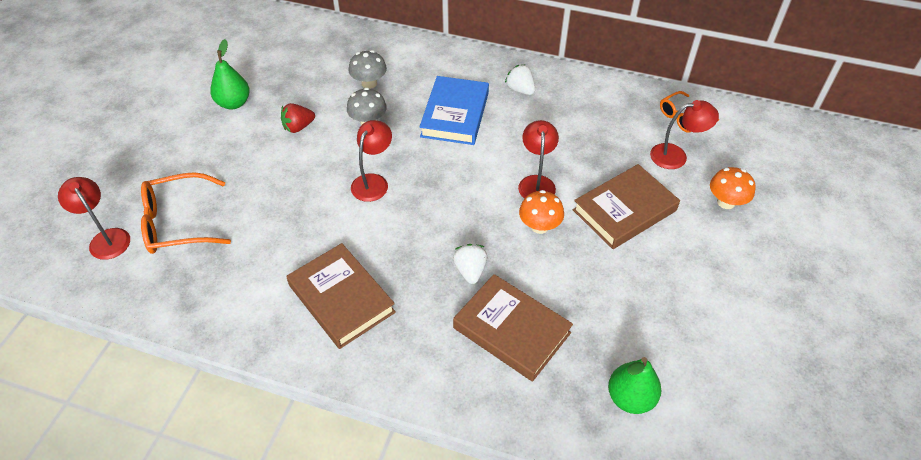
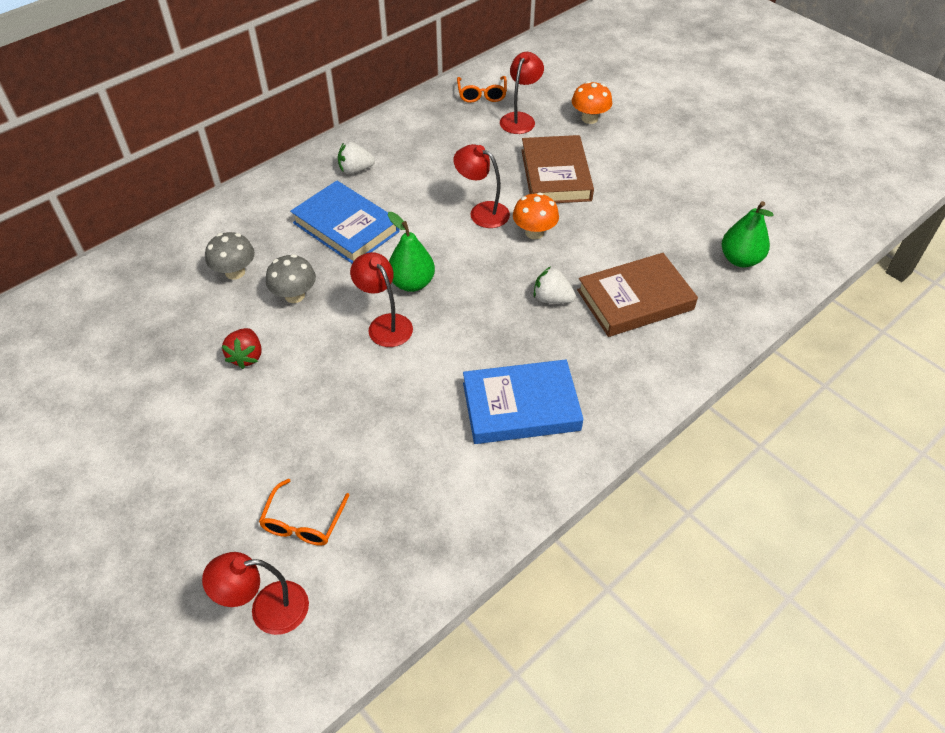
camera: 60 degrees left, 0 degrees up
orange glasses [141,172,231,254] -> orange glasses [259,479,349,546], size x0.61
green pear [210,39,250,109] -> green pear moved to [388,212,435,292]
brown book [287,243,396,349] -> blue book [463,359,584,444]

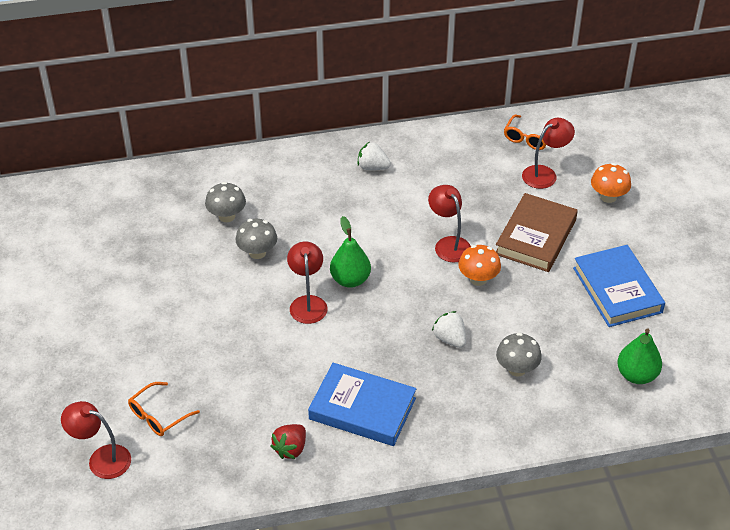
camera: 30 degrees right, 5 degrees down
red strawberry [222,328,261,369] -> red strawberry moved to [270,424,306,459]
blue book [290,181,400,263] -> blue book moved to [573,245,665,327]
brown book [577,253,698,337] -> grey mushroom [496,332,542,377]

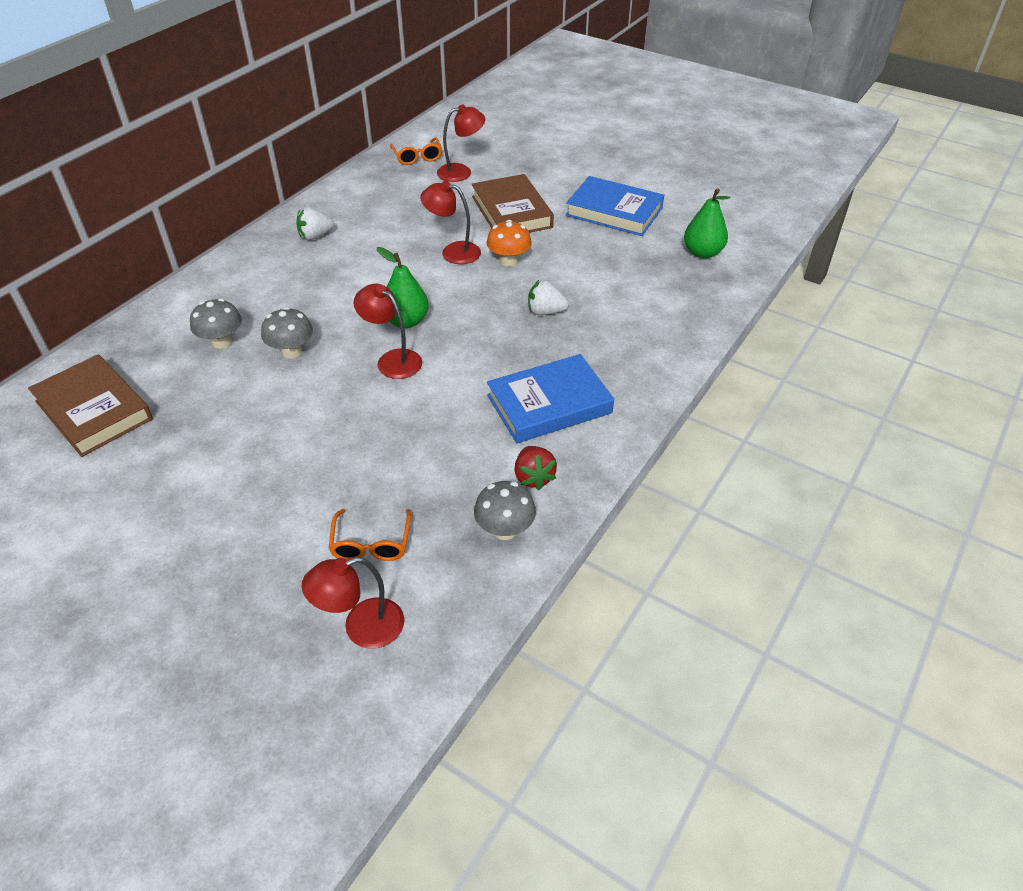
camera: 45 degrees left, 0 degrees up
grey mushroom [496,332,542,377] -> grey mushroom moved to [474,481,536,540]
red lamp [522,118,575,189] -> red lamp turned 60 degrees clockwise [437,104,485,182]
orange mushroom [591,163,631,203] -> none
none -> brown book [28,354,153,457]

